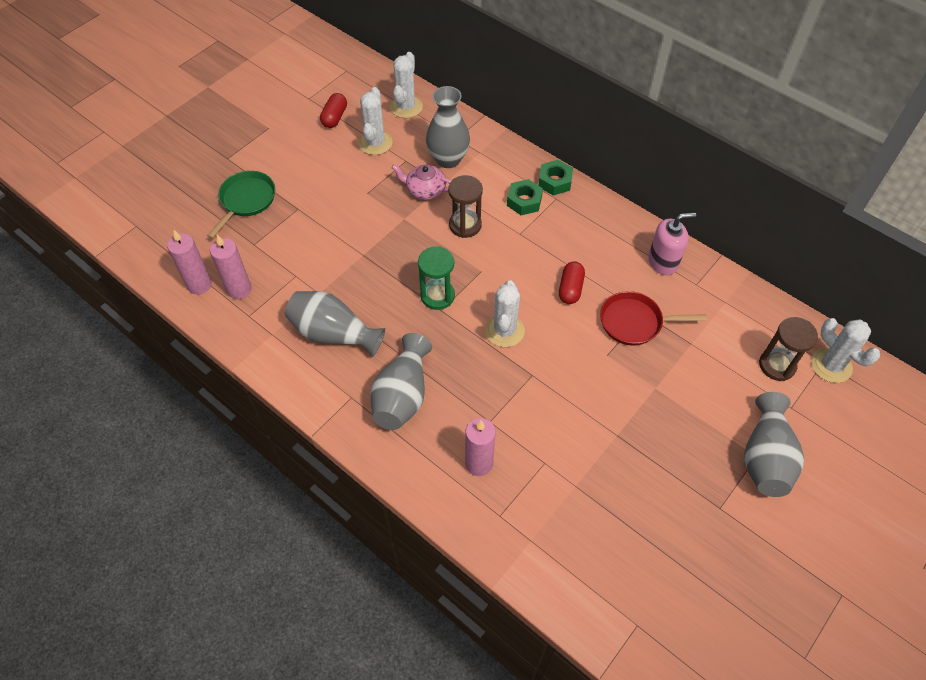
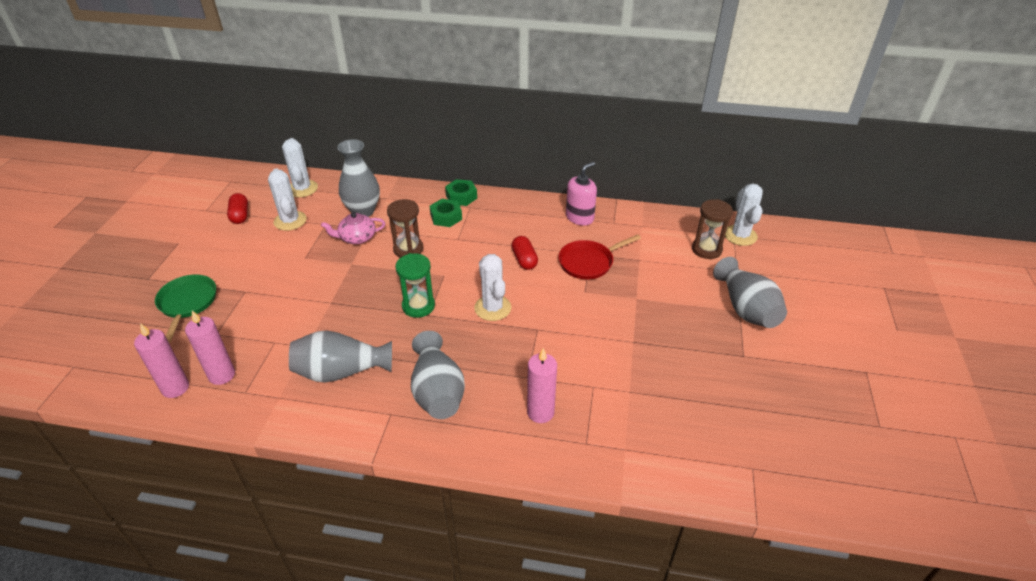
camera: 30 degrees left, 15 degrees down
white cactus [811,318,880,383] -> white cactus turned 60 degrees clockwise [725,184,763,246]

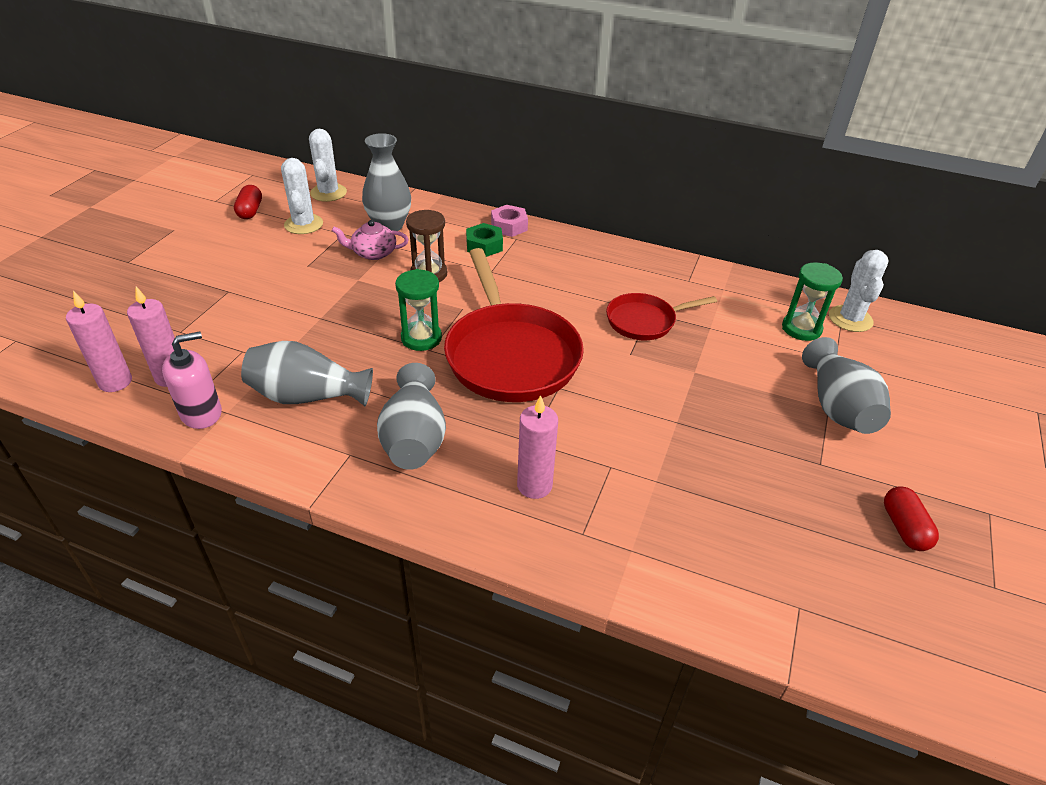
camera: 10 degrees right, 0 degrees up
green pan [155,274,216,342] -> none
green nut [445,179,477,206] -> pink nut [491,205,528,237]
white cactus [474,254,511,321] -> red pan [444,248,584,402]
red capsule [511,236,538,270] -> red capsule moved to [884,486,939,551]
pink soap dispenser [566,162,597,226] -> pink soap dispenser moved to [162,332,222,429]
brown hourglass [692,199,733,259] -> green hourglass [782,262,843,341]

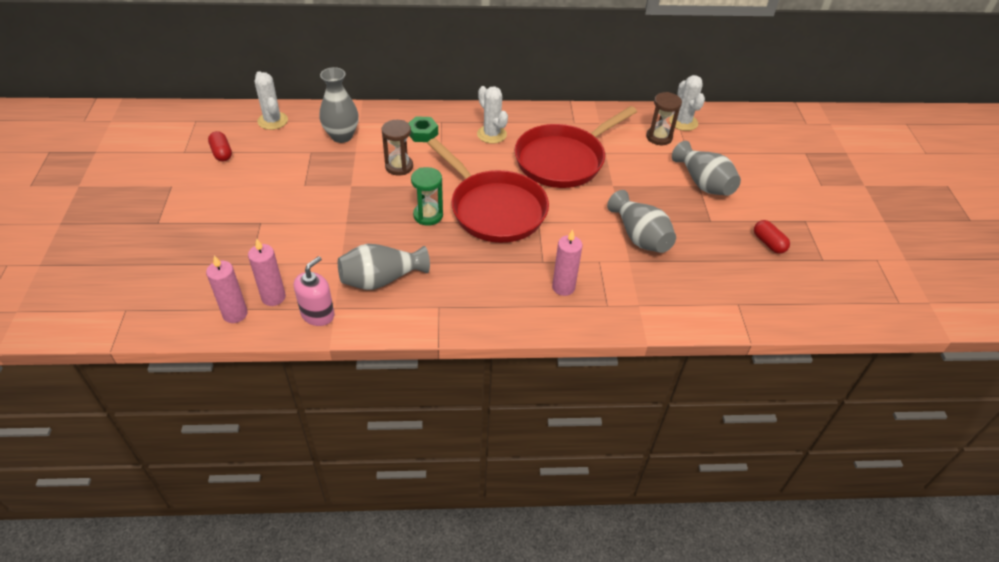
camera: 25 degrees left, 5 degrees up
white cactus [281,158,323,234] -> white cactus moved to [477,86,508,144]
pink teapot [332,220,409,260] -> none
grey vase [377,363,446,470] -> grey vase moved to [607,190,676,253]
pink nut [491,205,528,237] -> none
red pan [606,293,717,340] -> red pan [514,106,637,188], size x1.85
green hourglass [782,262,843,341] -> brown hourglass [646,92,682,145]

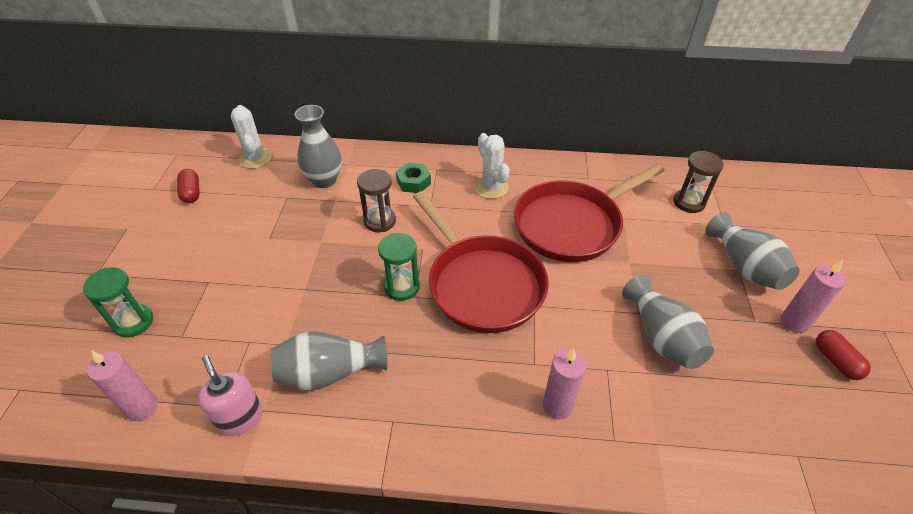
camera: 10 degrees right, 0 degrees up
pink candle [248,238,286,306] -> pink candle moved to [781,260,846,333]
pink soap dispenser [294,256,335,326] -> pink soap dispenser turned 75 degrees counterclockwise [198,355,263,436]
white cactus [669,75,705,131] -> none
none -> green hourglass [83,267,153,337]

